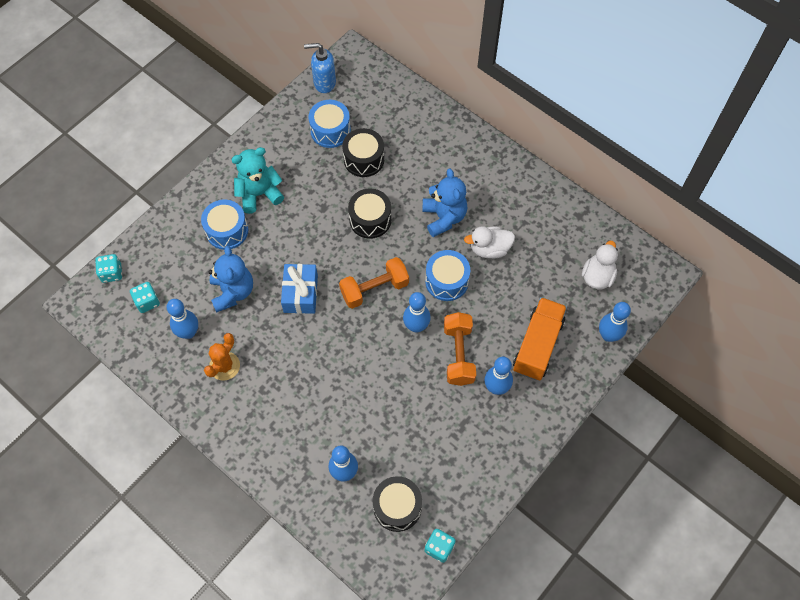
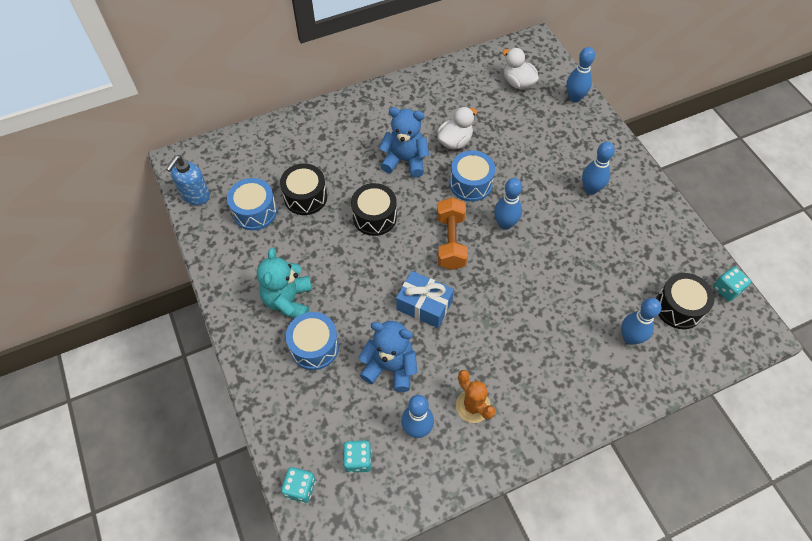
camera: 65 degrees left, 5 degrees down
orange dumbbell [444,312,476,386] -> none
white duck [464,226,515,259] -> white duck turned 150 degrees counterclockwise [437,107,477,149]
orange truck [513,297,567,381] -> none

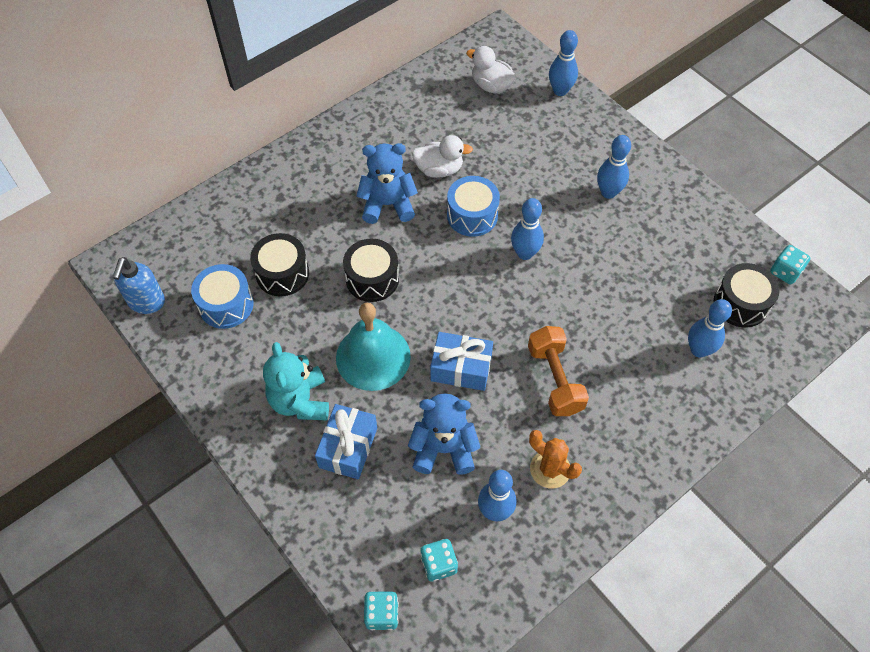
camera: 15 degrees left, 0 degrees up
blue drum [286,312,339,370] -> blue gift [315,404,377,479]
white duck [437,107,477,149] -> white duck turned 60 degrees clockwise [412,135,473,178]
orange dumbbell [437,197,468,270] -> orange dumbbell moved to [528,326,589,416]
none -> turquoise bell [336,303,411,391]

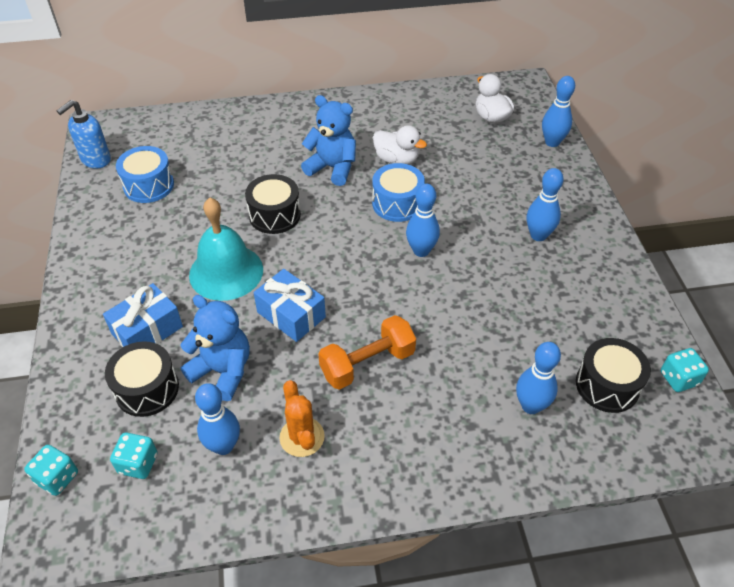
camera: 30 degrees right, 10 degrees down
black drum [250,233,309,297] -> black drum moved to [105,341,179,417]
turquoise teddy bear [263,342,329,420] -> none
orange dumbbell [528,326,589,416] -> orange dumbbell turned 45 degrees clockwise [318,315,416,390]

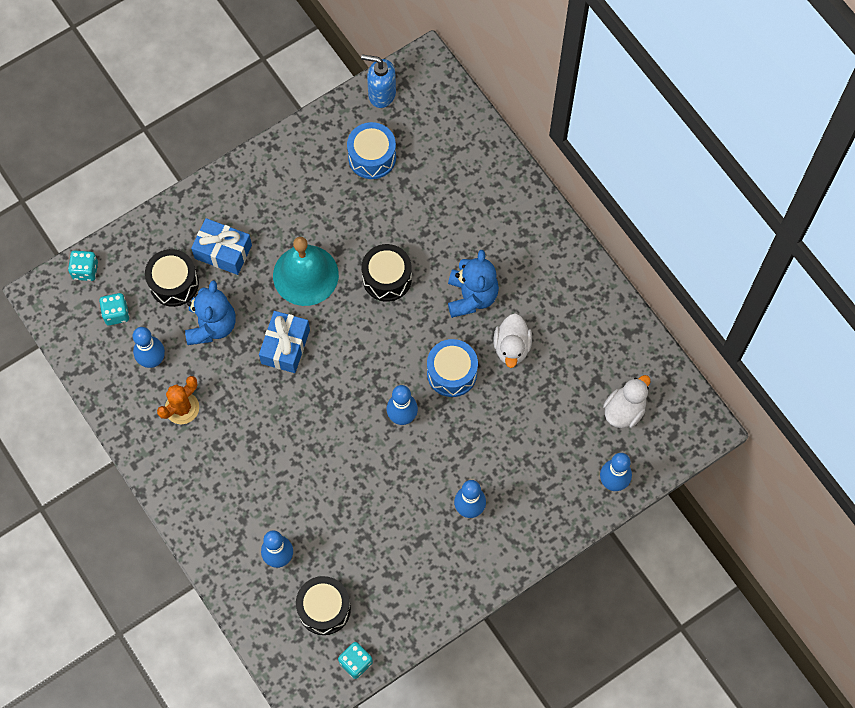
camera: 65 degrees right, 20 degrees up
orange dumbbell [318,315,416,390] -> none

